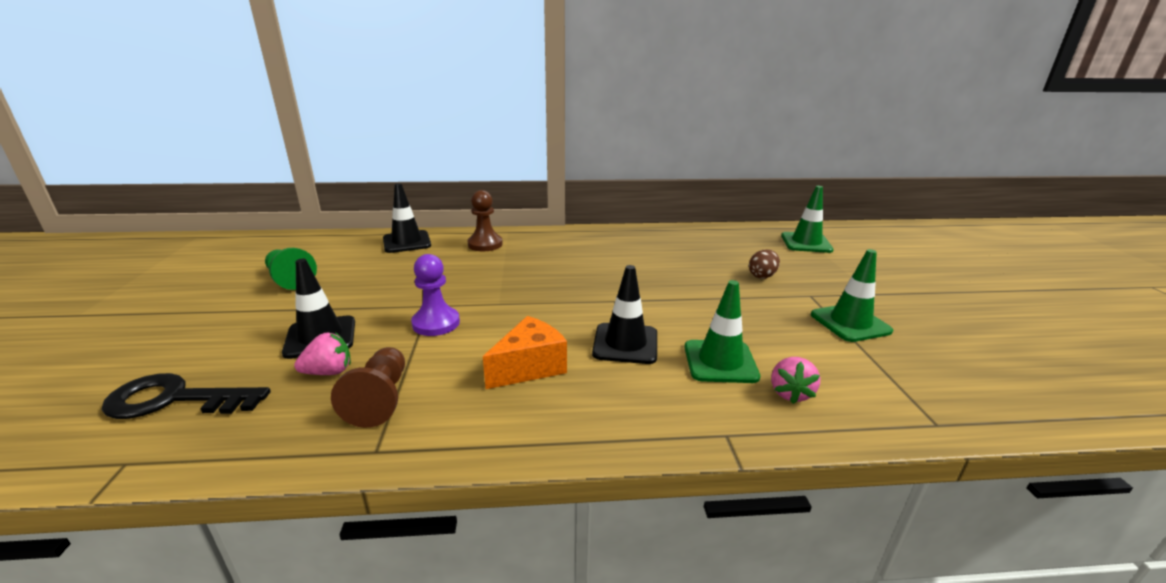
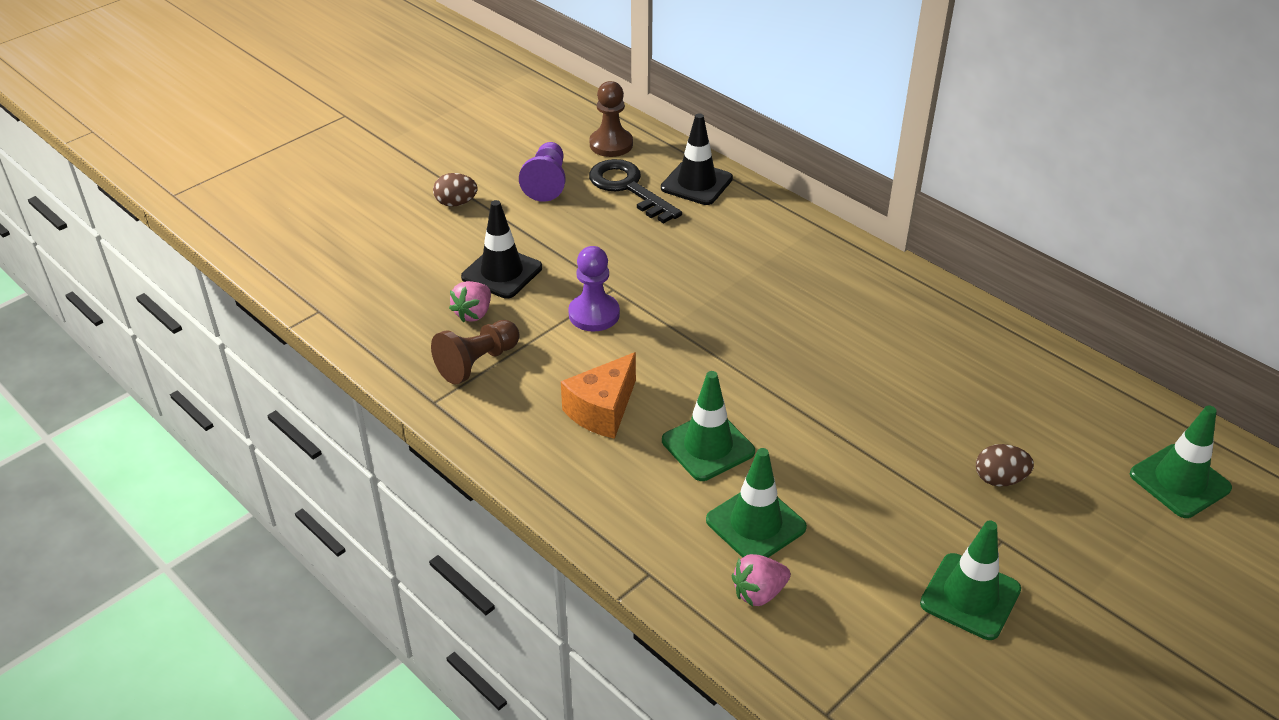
camera: 50 degrees right, 15 degrees up
black key [102,373,271,419] -> black key moved to [589,159,682,224]
green pawn [265,248,317,290] -> purple pawn [519,142,565,202]
pink strawberry [294,333,351,375] -> pink strawberry turned 90 degrees clockwise [449,281,491,323]
brown pawn [467,190,503,251] -> brown pawn moved to [590,81,633,157]
orange cheese [483,316,567,389] -> orange cheese turned 120 degrees clockwise [561,352,636,439]
black traffic cone [592,265,657,364] -> green traffic cone [662,371,755,481]
none -> brown egg [433,173,478,207]

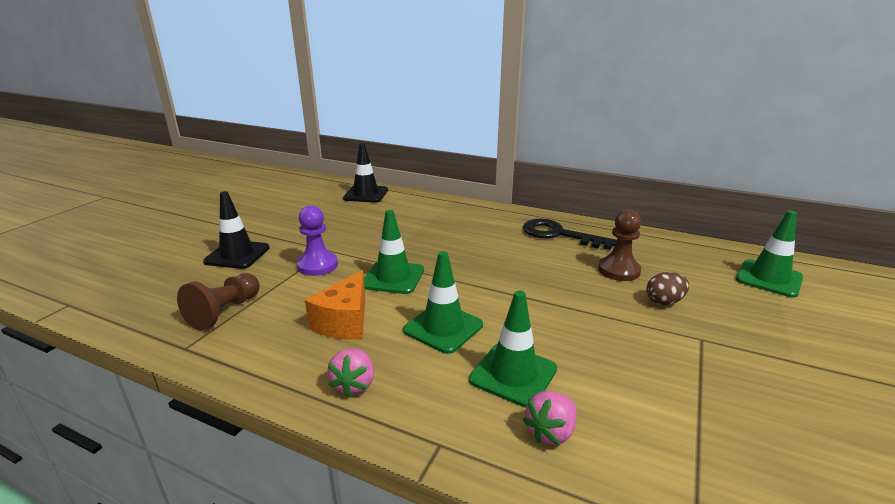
camera: 20 degrees left, 15 degrees down
brown egg [433,173,478,207] -> none
pink strawberry [449,281,491,323] -> pink strawberry moved to [328,348,374,397]
purple pawn [519,142,565,202] -> none
black key [589,159,682,224] -> black key moved to [523,219,617,250]
brown pawn [590,81,633,157] -> brown pawn moved to [598,209,641,281]
green traffic cone [920,521,1021,640] -> green traffic cone moved to [364,210,424,294]

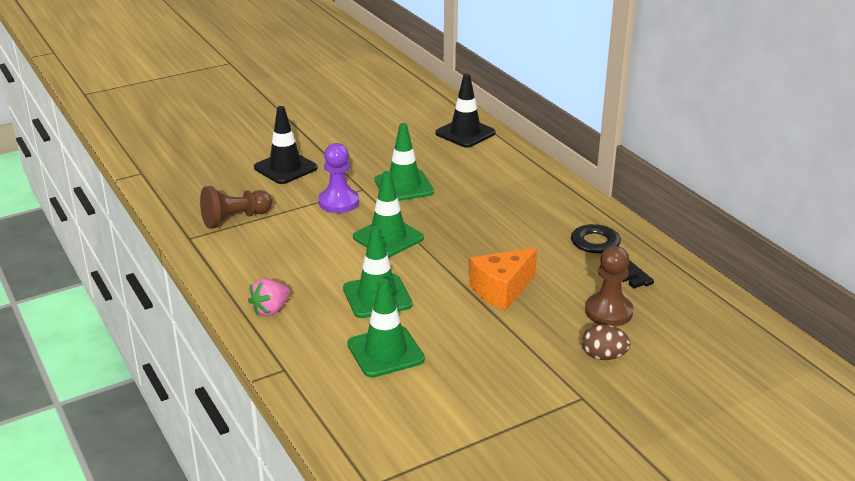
camera: 35 degrees right, 5 degrees up
orange cheese [305,270,365,340] -> orange cheese moved to [469,247,537,311]
pink strawberry [523,391,577,445] -> none
green traffic cone [736,211,803,298] -> green traffic cone moved to [375,123,434,201]

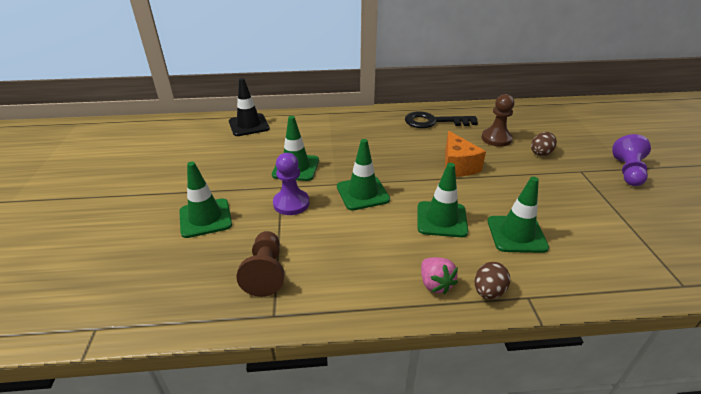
camera: 65 degrees left, 5 degrees up
black traffic cone [254,106,318,184] -> green traffic cone [179,162,232,238]
none -> brown egg [475,262,510,299]
none -> purple pawn [612,134,651,186]

